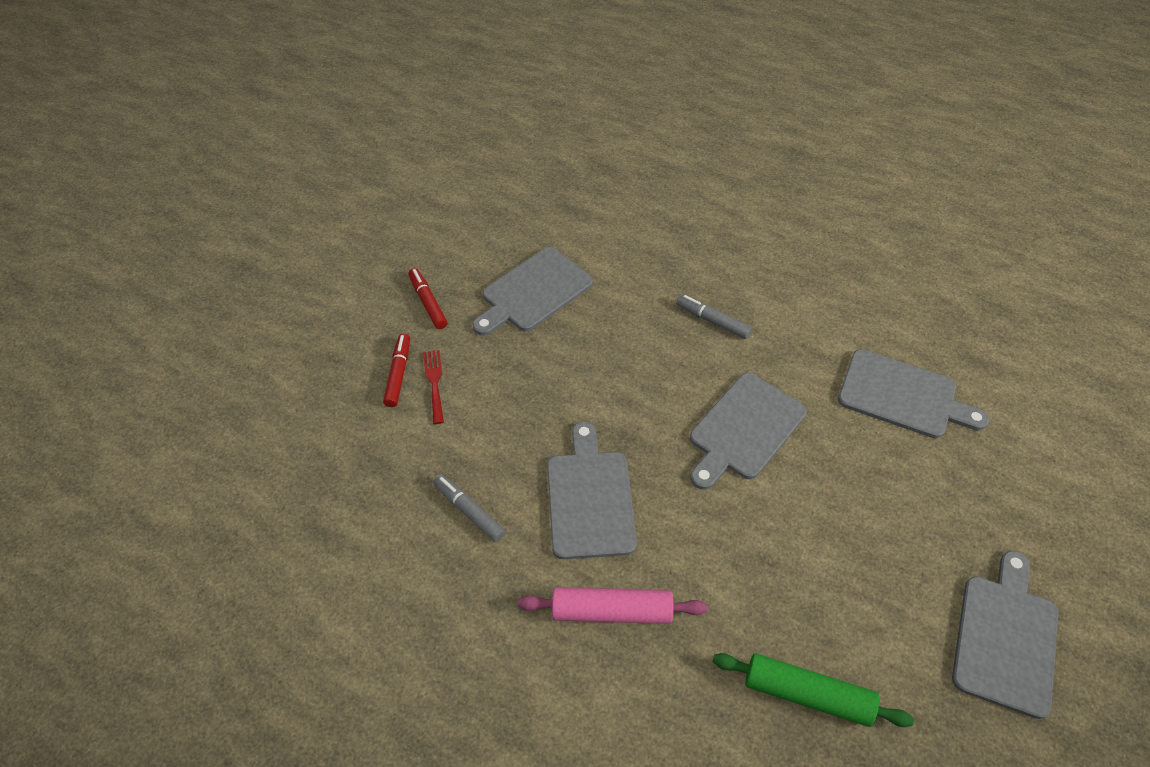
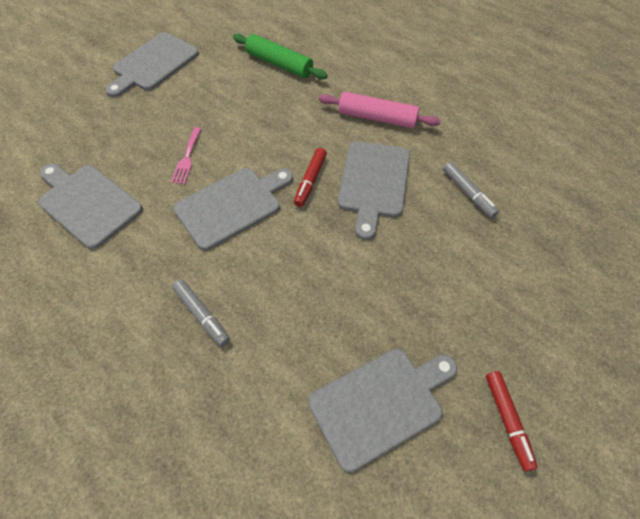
camera: 165 degrees left, 5 degrees up
red marker [383,334,410,407] -> red marker moved to [294,148,327,207]
red fork [423,350,444,424] -> none
none -> pink fork [171,127,201,184]

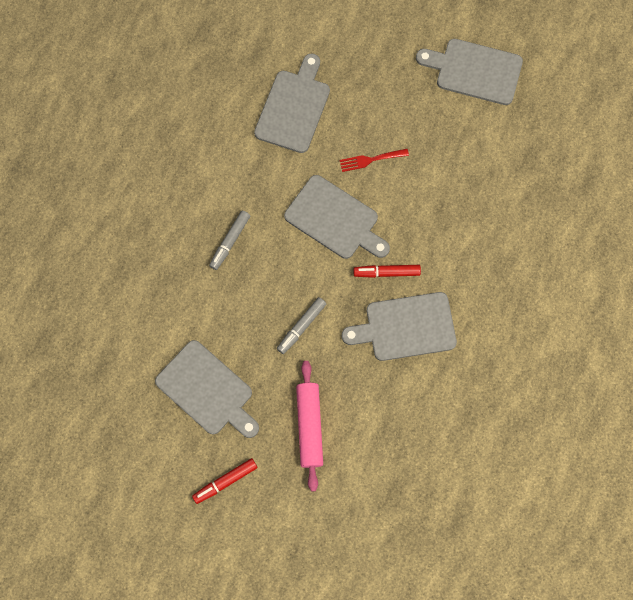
camera: 70 degrees right, 15 degrees up
pink fork [171,127,201,184] -> red fork [340,149,409,172]
green rolling pin [233,34,328,79] -> none
pink rolling pin [319,92,441,128] -> pink rolling pin moved to [296,361,323,491]
grey marker [443,162,499,218] -> grey marker moved to [277,297,326,354]

